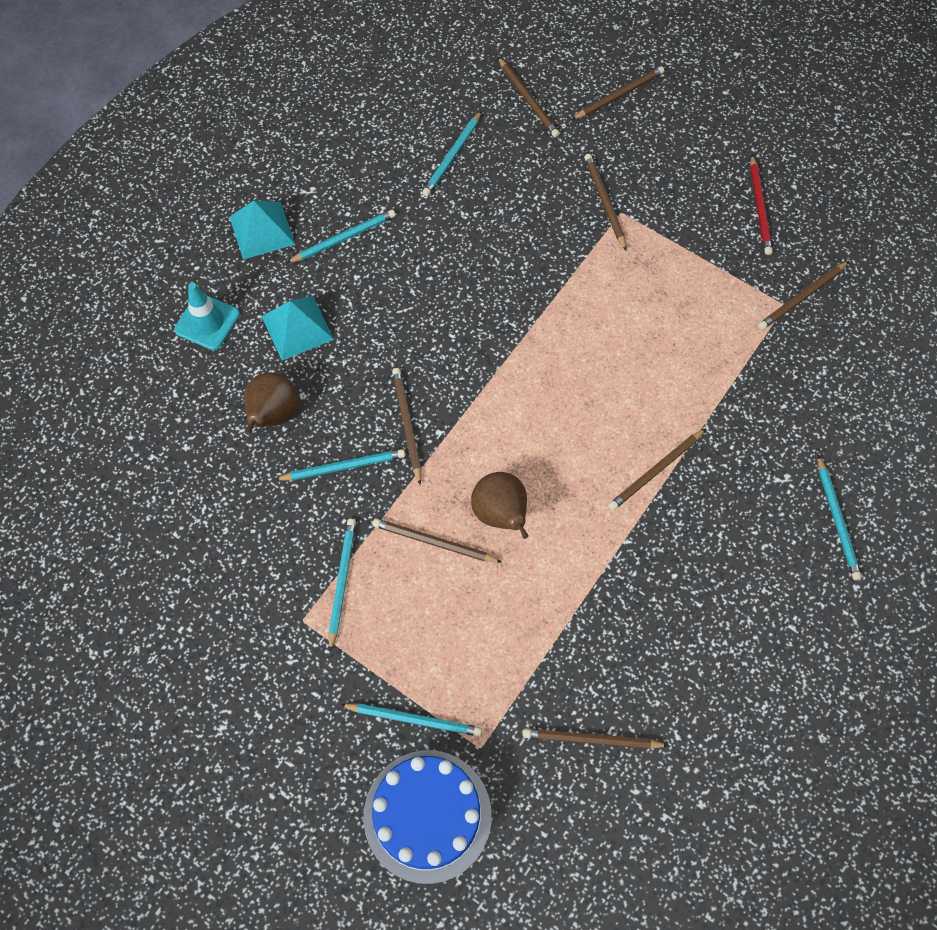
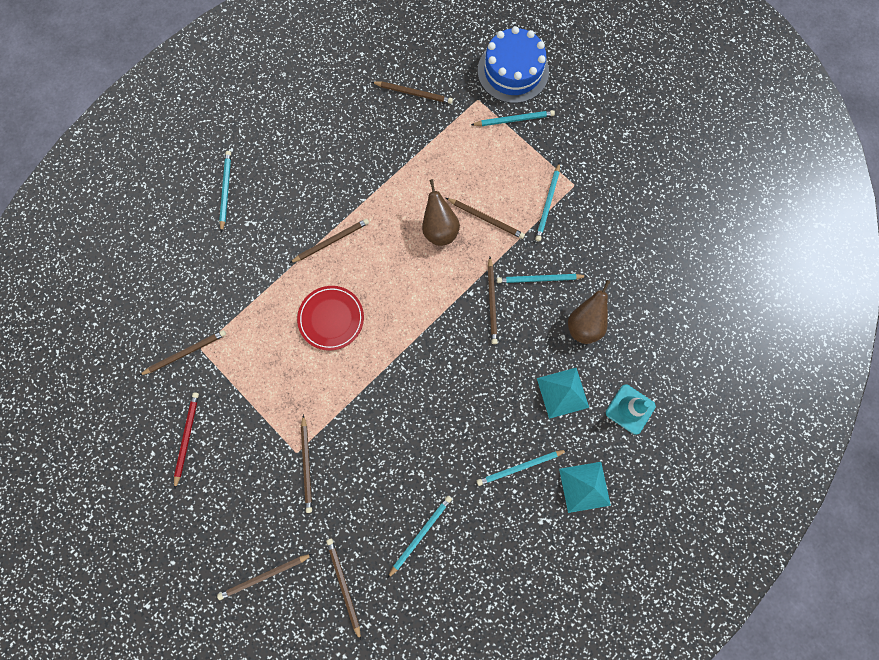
camera: 170 degrees left, 10 degrees up
turquoise pencil [340,703,482,737] -> turquoise pencil turned 150 degrees clockwise [471,110,555,126]
none -> red plate [297,286,364,351]

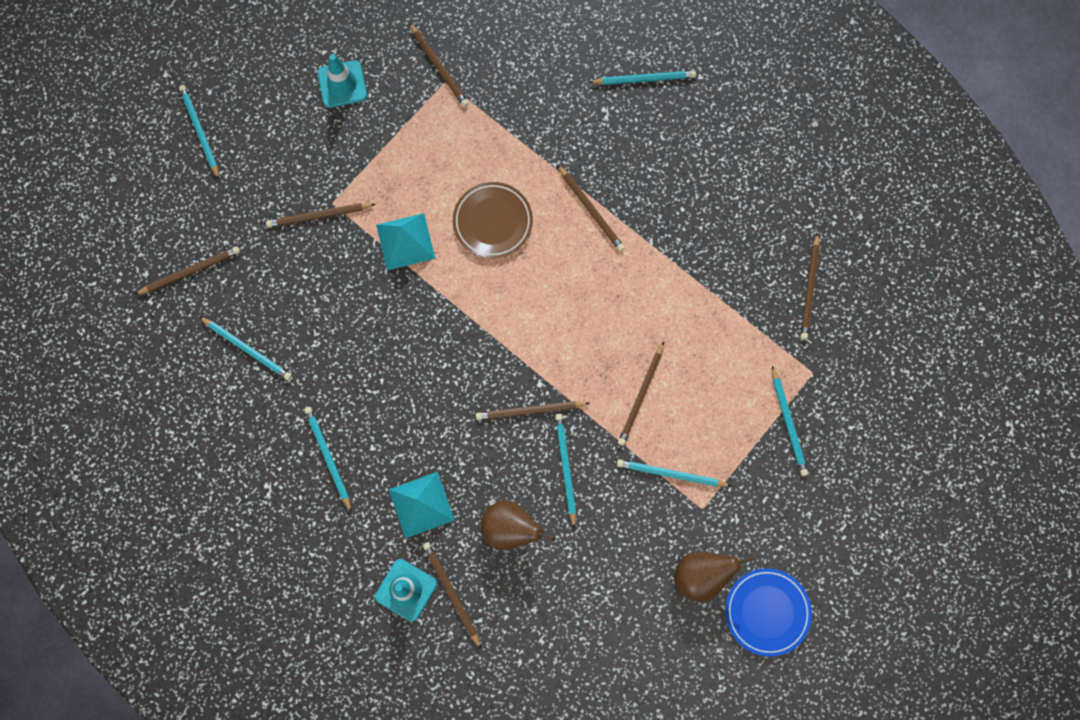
camera: 85 degrees right, 0 degrees up
red pencil [174,392,199,489] -> turquoise traffic cone [317,54,367,108]
brown pencil [217,554,313,600] -> brown pencil moved to [423,542,481,649]
red plate [297,286,364,351] -> brown plate [453,182,533,258]
brown pear [422,179,460,246] -> brown pear moved to [674,552,754,602]
blue cake [478,26,549,103] -> none
turquoise pyramid [559,462,611,513] -> turquoise pyramid moved to [376,213,435,270]
none -> turquoise pencil [179,85,219,179]
none -> blue plate [725,568,812,657]

